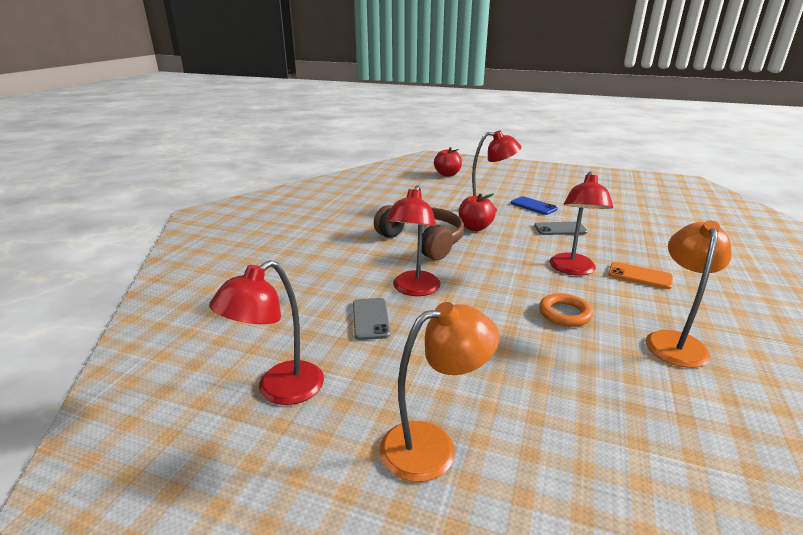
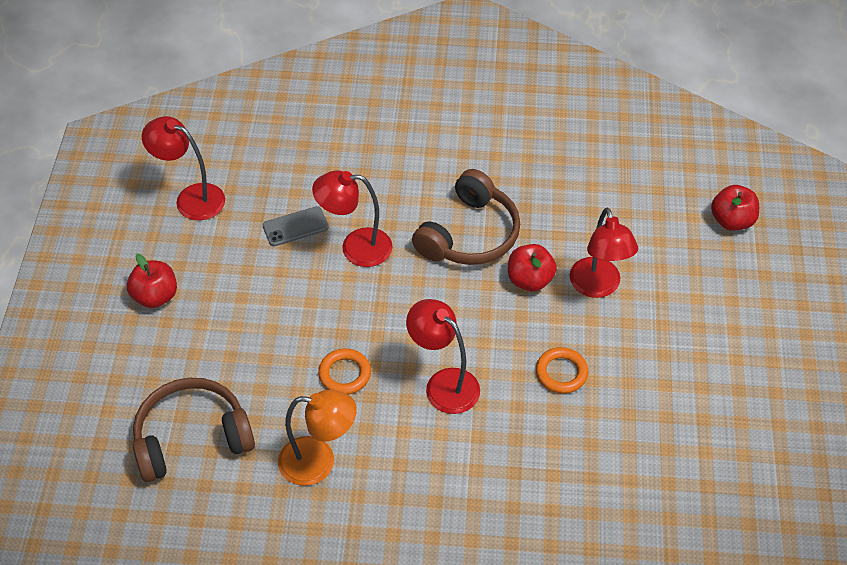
camera: 75 degrees right, 25 degrees up
orange lamp [380,302,499,482] -> red apple [127,254,177,308]
blue phone [511,196,558,215] -> none
grey phone [534,222,588,235] -> orange ring [536,347,588,394]
red lamp [550,171,613,276] -> red lamp turned 45 degrees clockwise [406,299,480,414]
orange phone [608,262,673,289] -> none
none -> brown headphones [133,378,255,482]

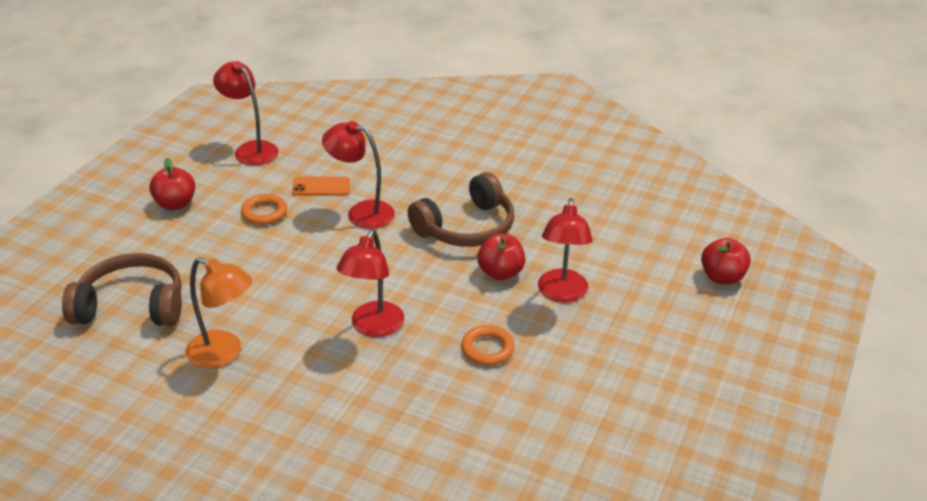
camera: 20 degrees right, 15 degrees down
grey phone [263,206,329,246] -> orange phone [292,176,350,196]
orange ring [318,349,371,394] -> orange ring moved to [241,194,287,225]
red lamp [406,299,480,414] -> red lamp turned 135 degrees counterclockwise [336,230,404,337]

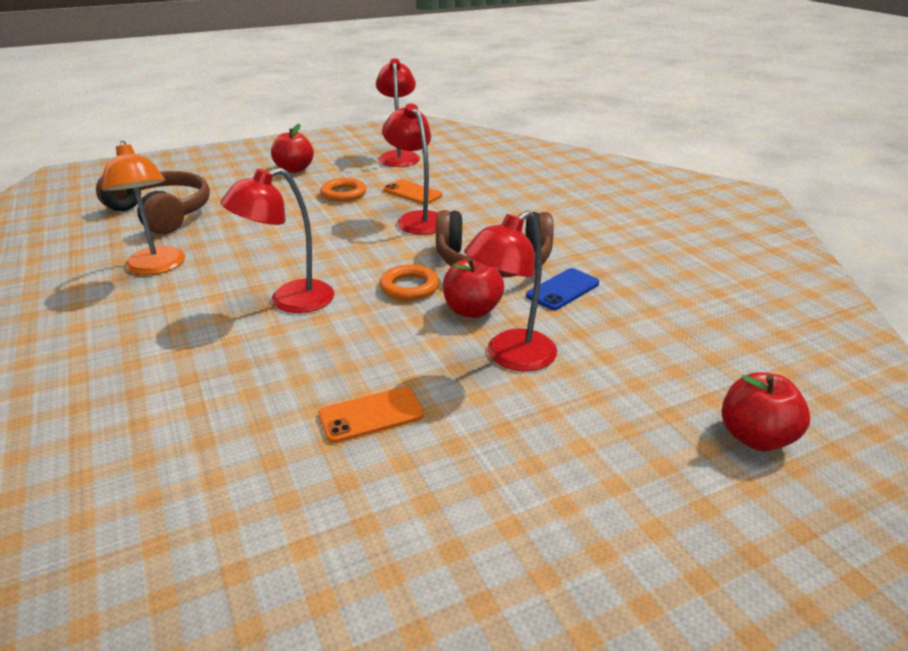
camera: 40 degrees right, 5 degrees down
orange ring [461,325,515,366] -> orange ring moved to [380,264,439,301]
none -> orange phone [318,387,424,443]
none -> blue phone [526,268,599,310]

